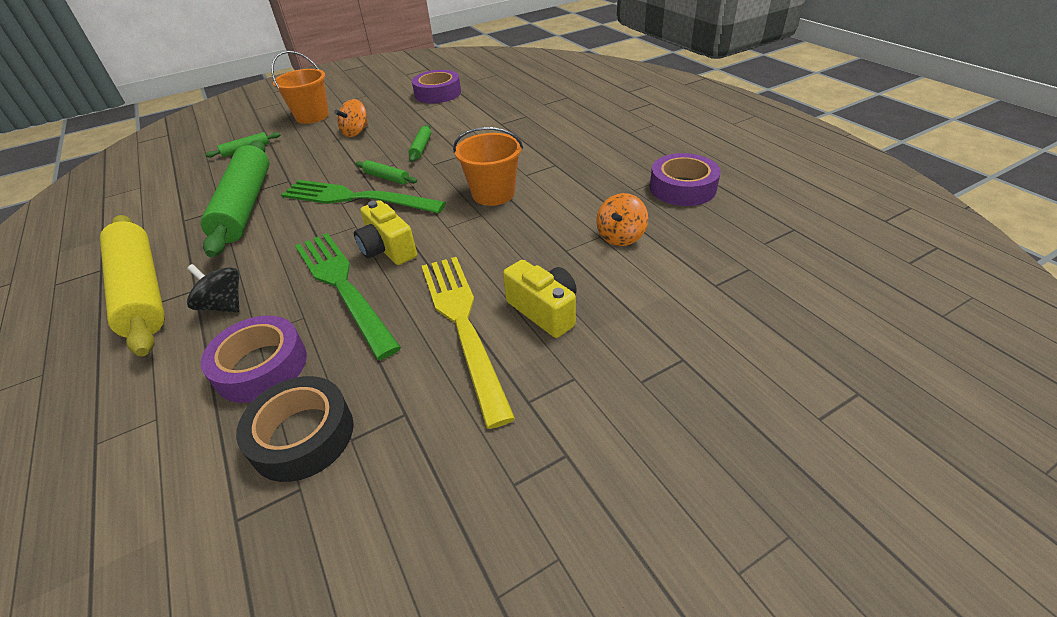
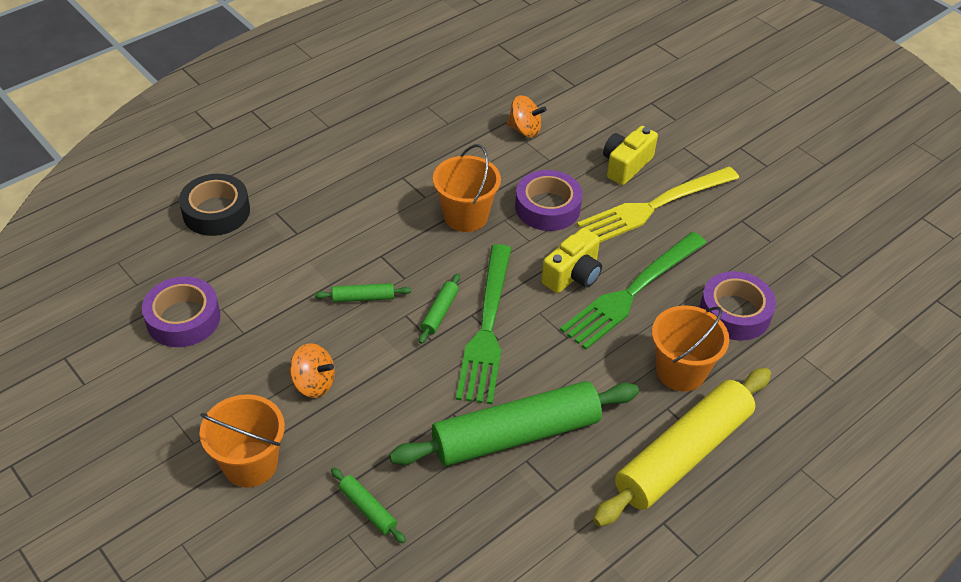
camera: 105 degrees left, 5 degrees up
black spinning top [187,264,239,313] -> orange bucket [652,305,729,392]
black tape [236,376,354,482] -> black tape moved to [179,174,250,236]
purple tape [650,153,721,206] -> purple tape moved to [515,170,582,231]

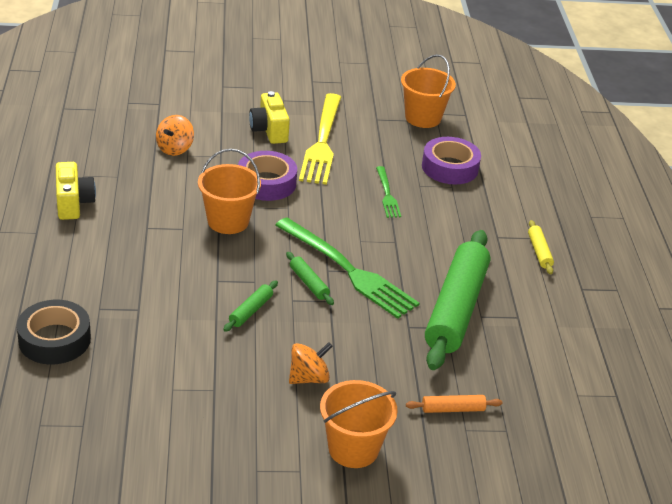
camera: 55 degrees left, 10 degrees down
purple tape [142,276,221,347] -> none
green rolling pin [331,468,406,543] -> orange rolling pin [406,395,502,413]
orange spinning top [507,95,547,138] -> orange spinning top turned 150 degrees clockwise [156,115,194,156]
yellow camera [541,228,602,293] -> yellow camera moved to [56,162,96,220]
green fork [560,232,707,350] -> green fork [376,166,401,218], size x0.50
yellow rolling pin [593,368,771,527] -> yellow rolling pin [528,220,554,275], size x0.41
orange bucket [652,305,729,392] -> orange bucket moved to [401,54,456,128]

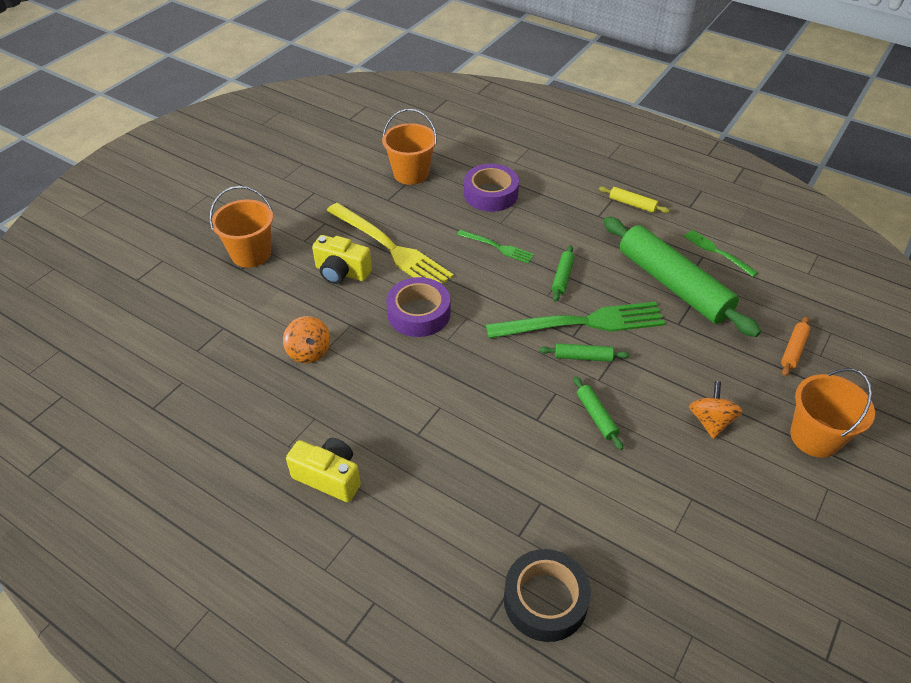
camera: 50 degrees left, 10 degrees up
orange bucket [198,149,261,234] -> orange bucket moved to [210,186,273,268]
none -> green rolling pin [552,245,575,302]
none -> green fork [684,230,758,277]

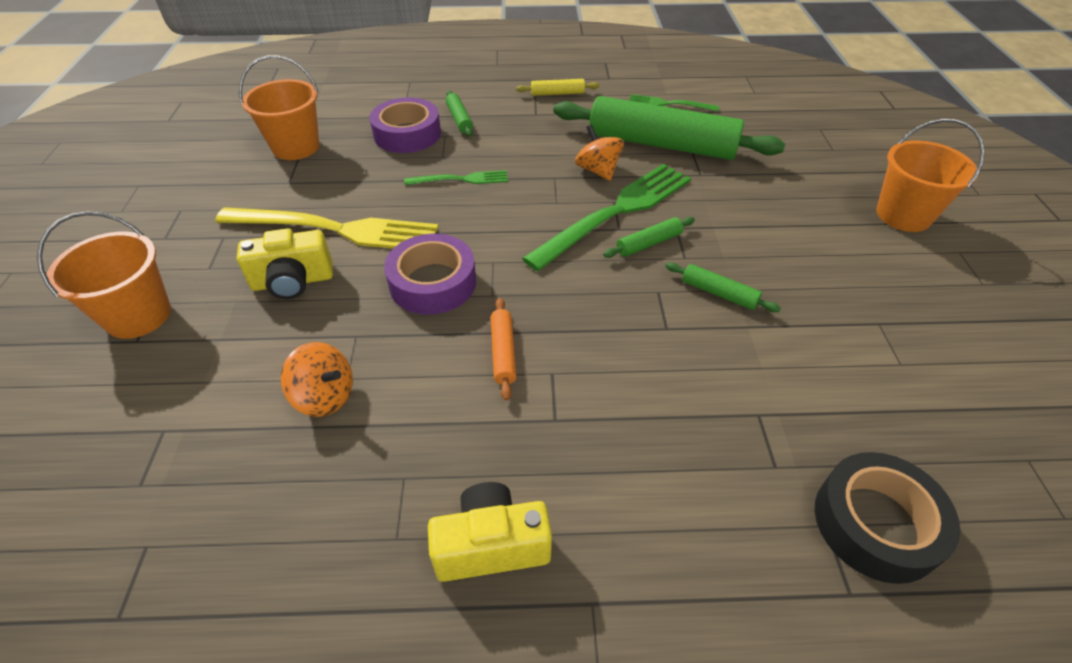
camera: 35 degrees left, 0 degrees up
green rolling pin [552,245,575,302] -> green rolling pin moved to [446,91,473,137]
orange spinning top [689,381,743,439] -> orange spinning top moved to [575,125,624,181]
orange rolling pin [781,316,810,376] -> orange rolling pin moved to [491,298,517,401]

